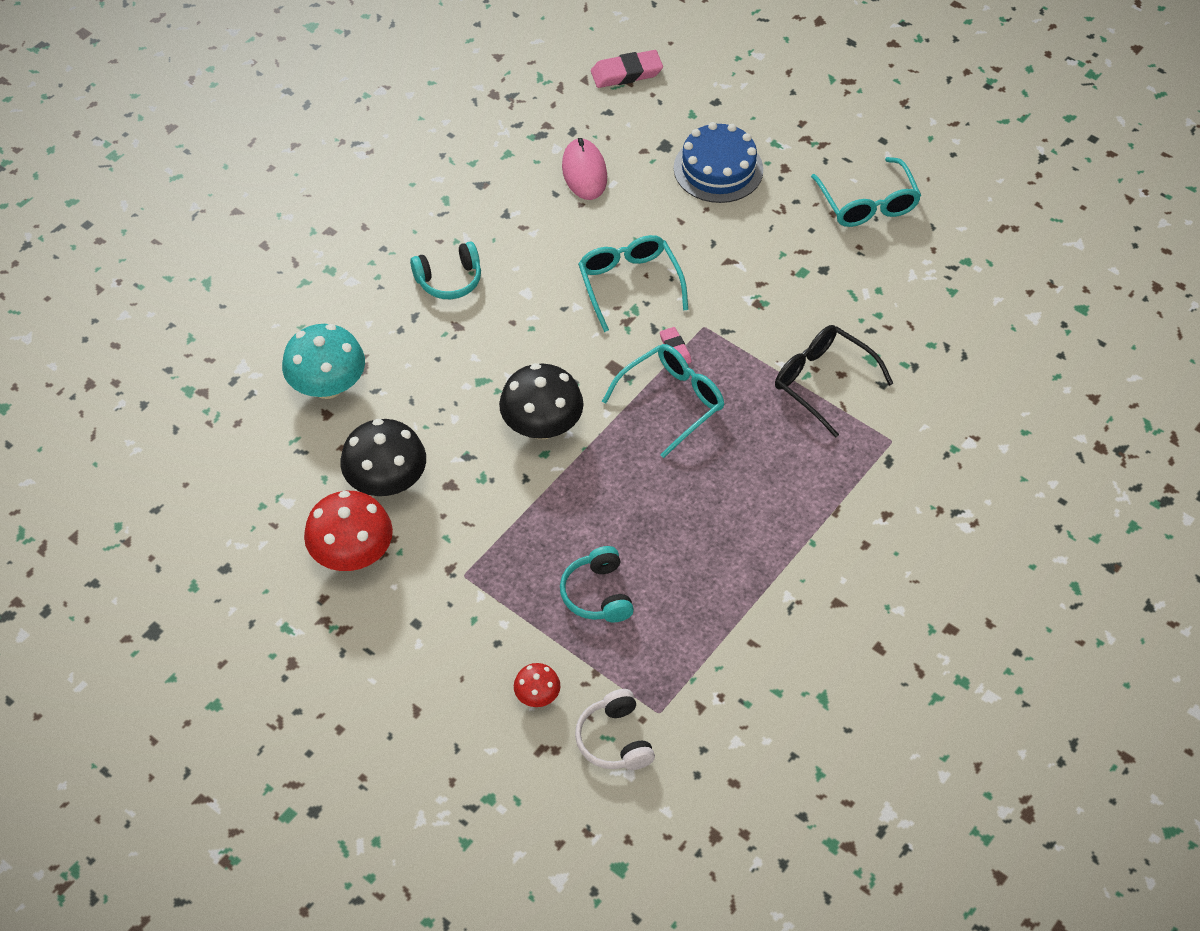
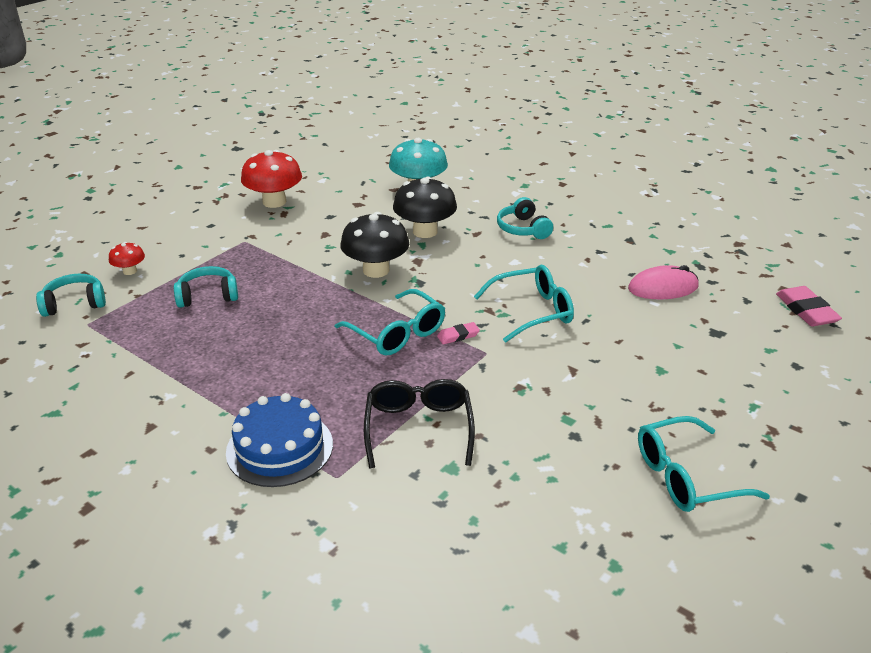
camera: 90 degrees right, 20 degrees down
black mushroom [340,419,426,496] -> black mushroom moved to [393,177,457,238]
white headphones [575,689,655,770] -> turquoise headphones [36,274,106,317]
blue cake [674,122,763,203] -> blue cake moved to [226,393,333,487]
black glasses [775,325,894,438] -> black glasses turned 45 degrees counterclockwise [364,379,475,468]

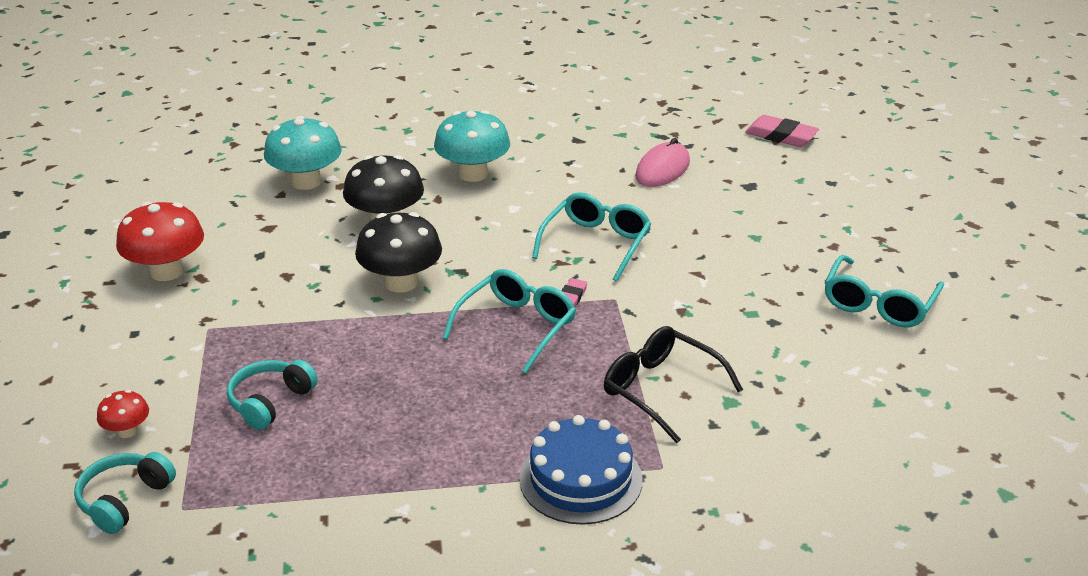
camera: 45 degrees left, 0 degrees up
turquoise glasses [335,289,445,356] -> turquoise glasses turned 60 degrees counterclockwise [443,269,576,373]
turquoise headphones [497,197,553,239] -> turquoise mushroom [434,110,510,182]

